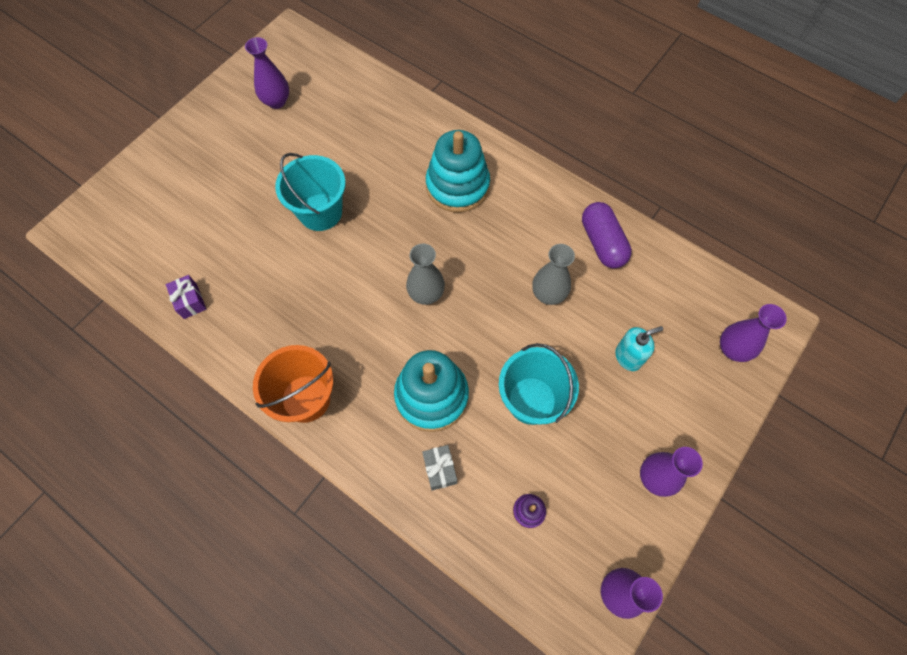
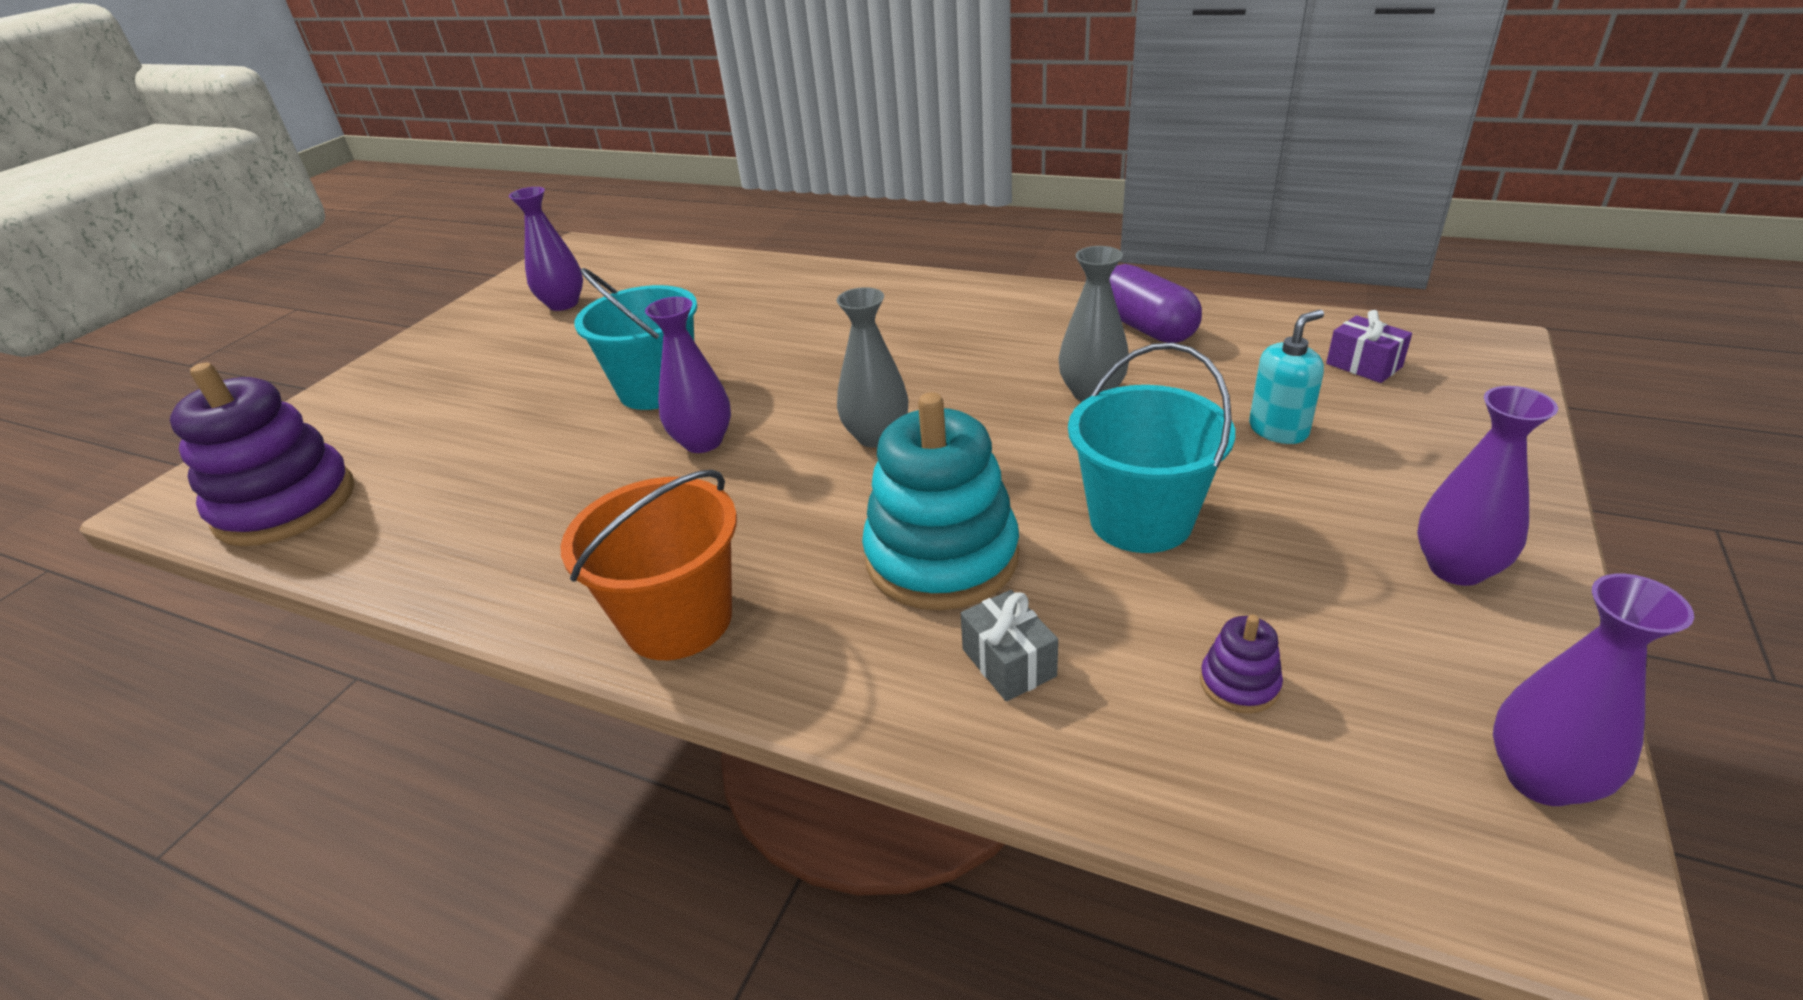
camera: 10 degrees left, 30 degrees down
purple gift [166,275,206,319] -> purple gift moved to [1326,310,1412,383]
turquoise stacking toy [426,130,490,212] -> none
purple vase [720,304,787,362] -> purple vase moved to [645,297,731,453]
none -> purple stacking toy [170,363,354,546]

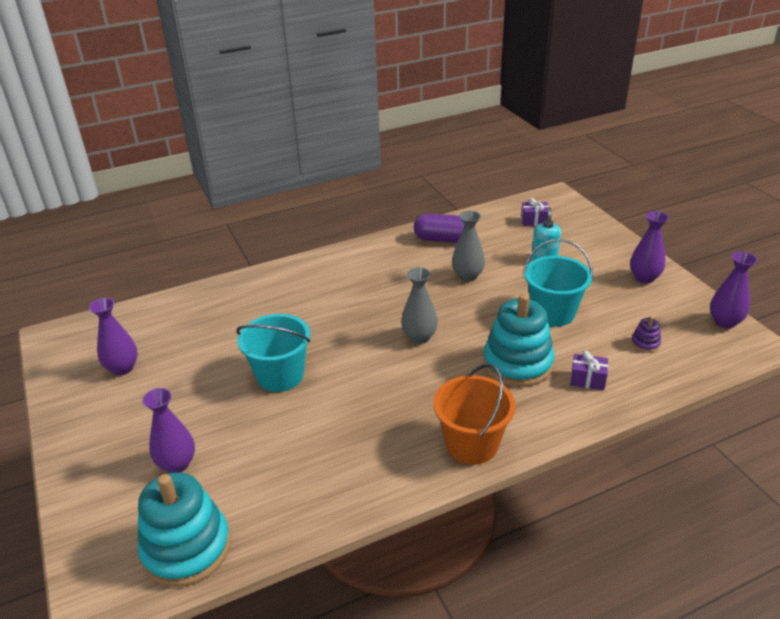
camera: 50 degrees left, 0 degrees up
purple stacking toy [170,363,354,546] -> turquoise stacking toy [138,472,231,587]
purple vase [645,297,731,453] -> purple vase moved to [142,388,195,473]
grey gift [961,590,1058,701] -> purple gift [570,351,608,390]

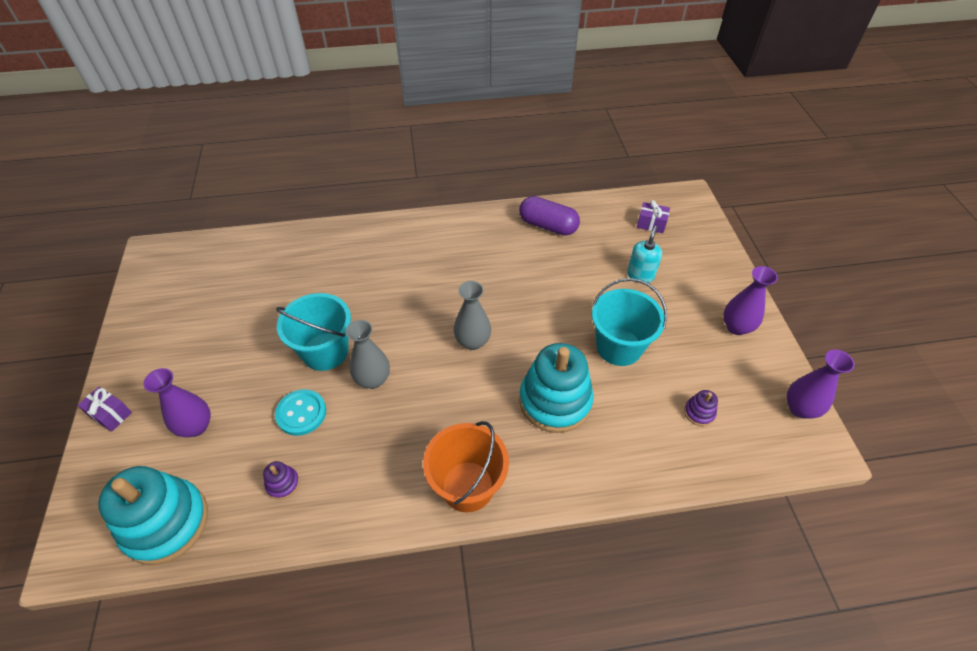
camera: 15 degrees right, 15 degrees up
purple vase [89,298,138,376] -> none
grey vase [452,211,485,282] -> grey vase moved to [346,320,390,389]
purple gift [570,351,608,390] -> purple gift moved to [77,387,132,432]
none -> purple stacking toy [263,461,300,500]
none -> turquoise button [275,389,326,436]

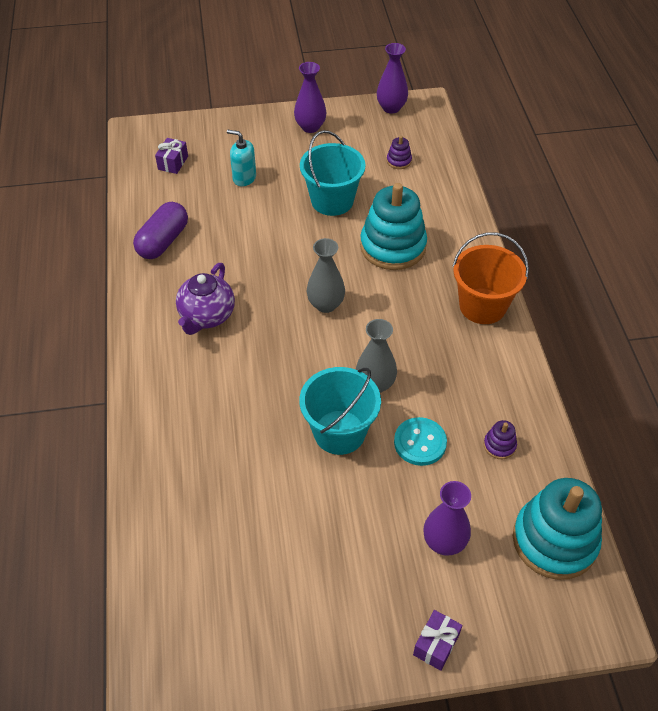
camera: 90 degrees left, 0 degrees up
none -> purple teapot [176,263,235,335]

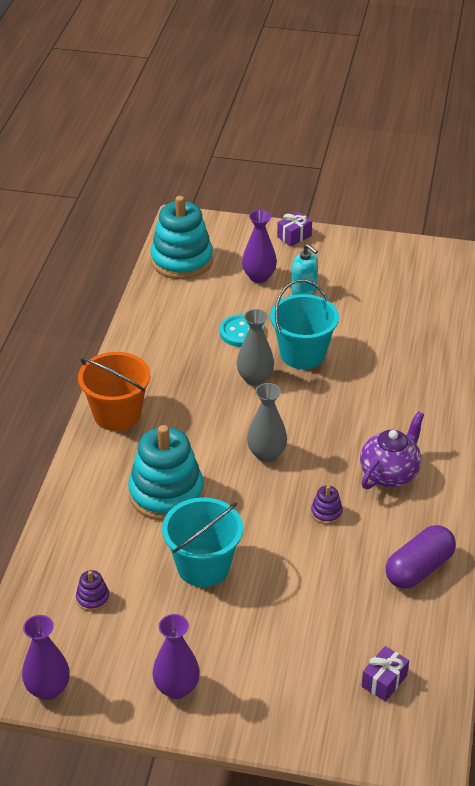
camera: 160 degrees left, 10 degrees down
turquoise soap dispenser [227,130,256,186] -> turquoise soap dispenser moved to [291,244,318,295]
purple stacking toy [484,420,517,459] -> purple stacking toy moved to [311,485,343,524]

